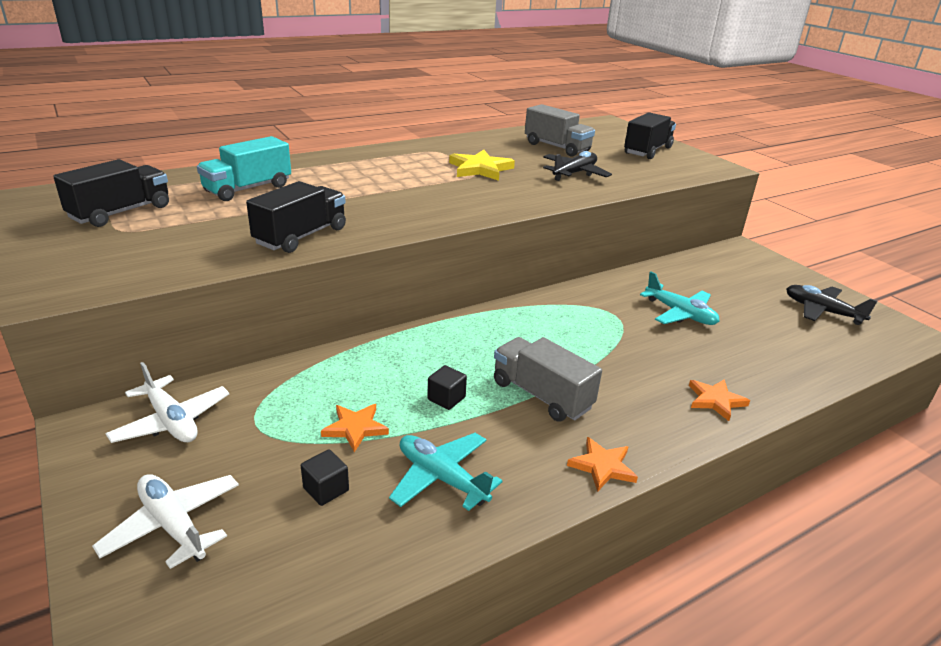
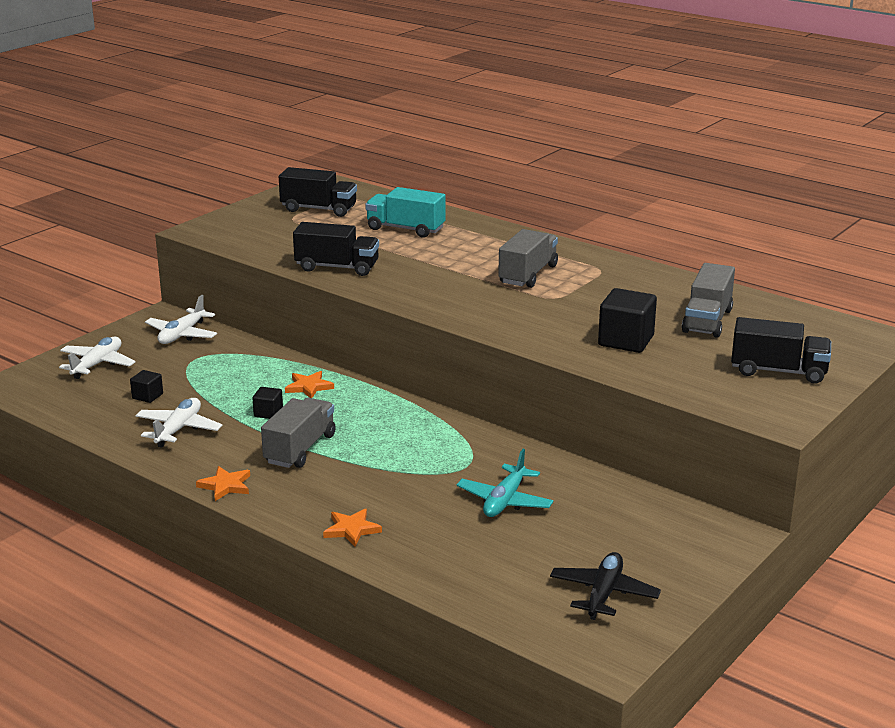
camera: 70 degrees right, 5 degrees down
orange star [321,404,389,452] -> orange star moved to [285,371,334,398]
turquoise plane [389,433,503,511] -> white plane [136,398,222,447]
yellow star [449,150,515,181] -> none
black plane [543,151,612,181] -> black cube [598,288,657,353]
none -> grey truck [498,229,558,288]

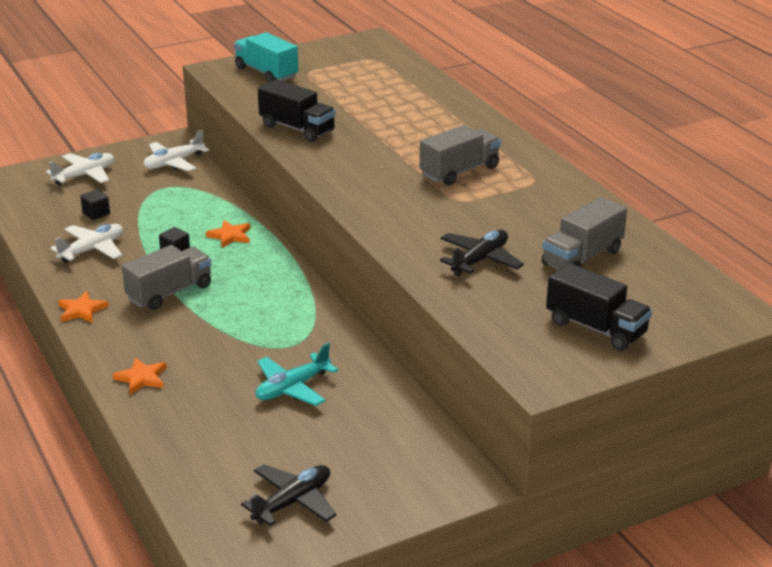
camera: 25 degrees right, 5 degrees up
black truck [279,167,357,217] -> none
turquoise truck [365,187,445,238] -> turquoise truck moved to [234,32,299,83]
black cube [598,288,657,353] -> black plane [440,230,524,276]

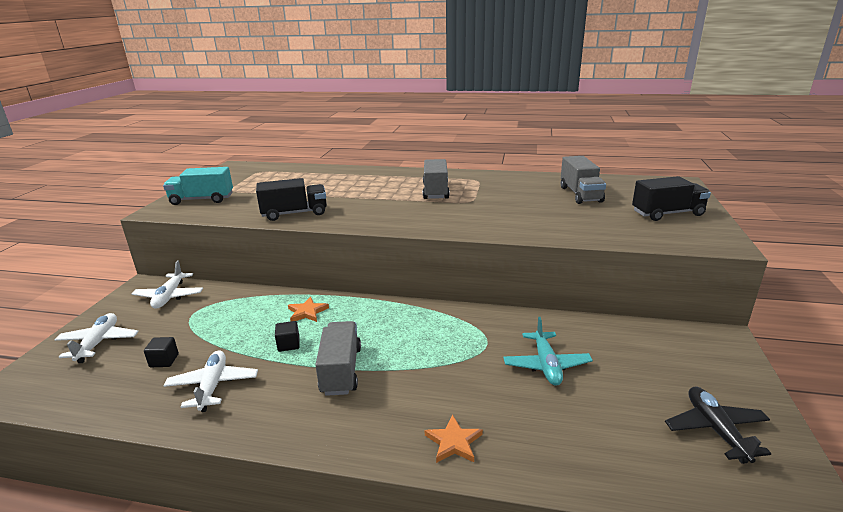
camera: 50 degrees left, 5 degrees down
orange star [58,291,109,323] -> none
black plane [440,230,524,276] -> none

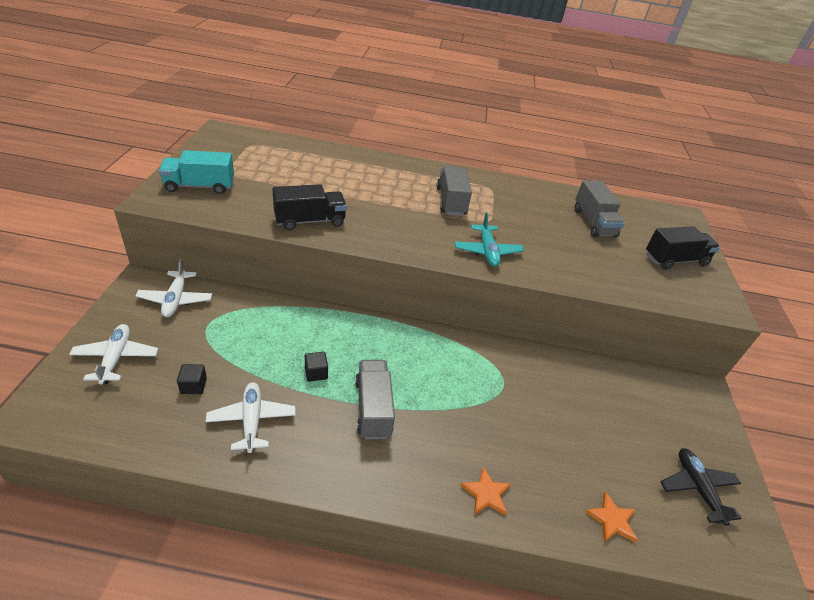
camera: 10 degrees left, 15 degrees up
orange star [288,297,329,322] -> orange star moved to [585,492,638,542]
turquoise plane [503,317,593,386] -> turquoise plane moved to [454,212,524,267]

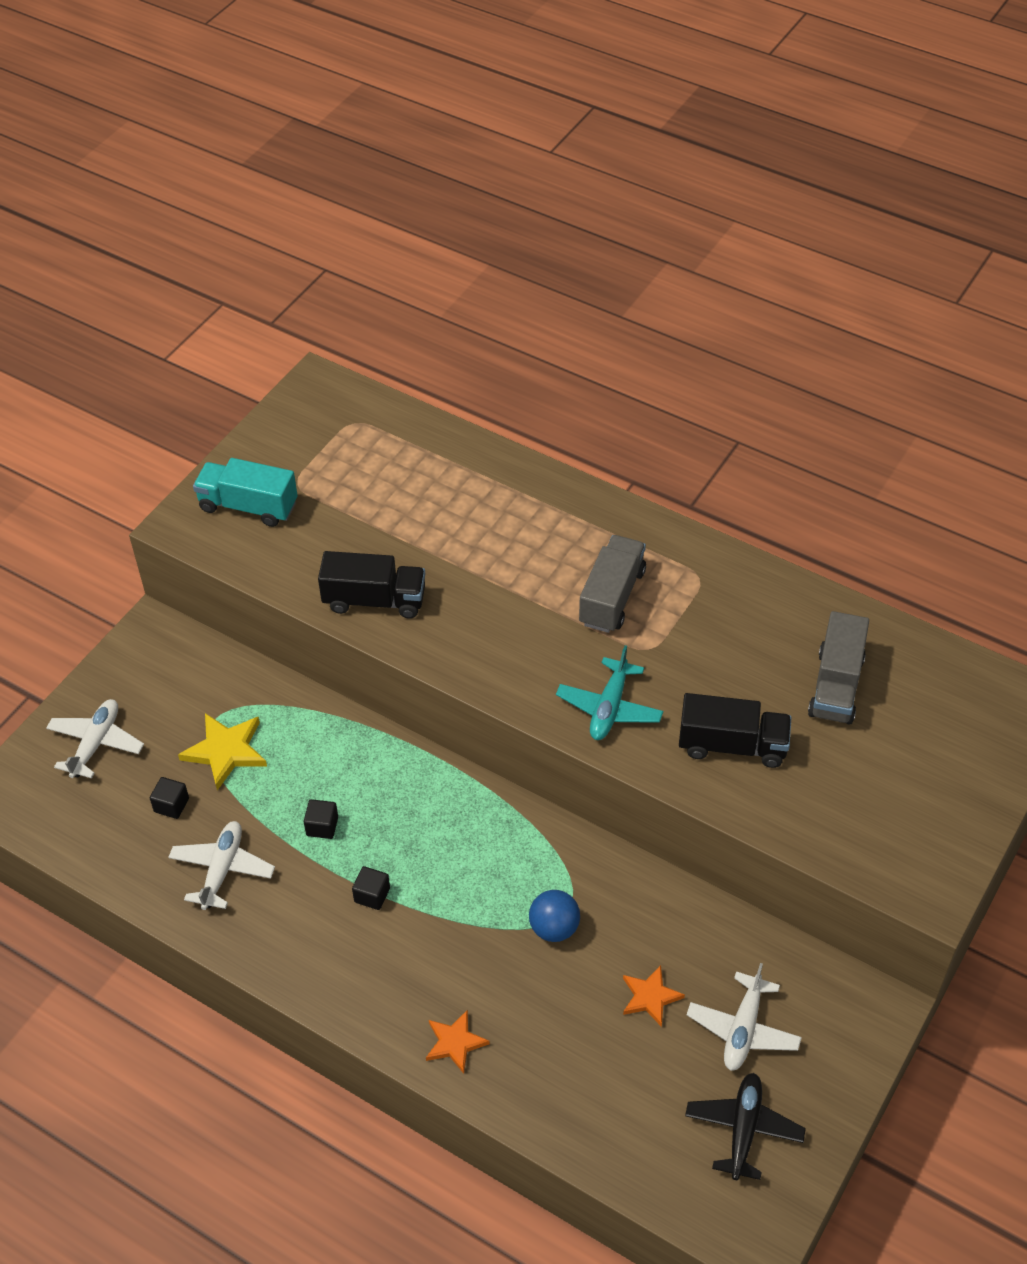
camera: 30 degrees right, 10 degrees up
white plane [136,259,212,317] -> white plane moved to [687,963,802,1071]
grey truck [355,360,395,439] -> black cube [352,866,390,910]
orange star [585,492,638,542] -> orange star moved to [623,965,685,1027]
black truck [646,226,720,270] -> black truck moved to [679,693,792,768]
none -> yellow star [178,713,267,790]
none -> blue ball [529,890,580,942]

